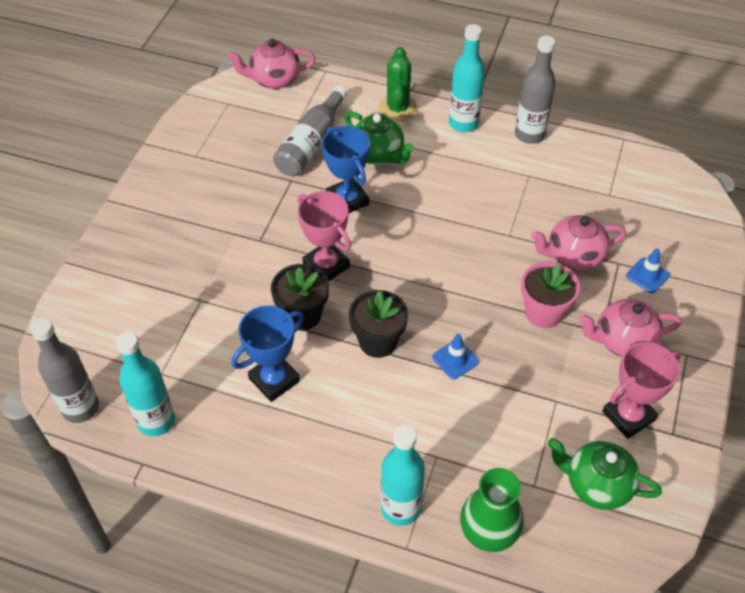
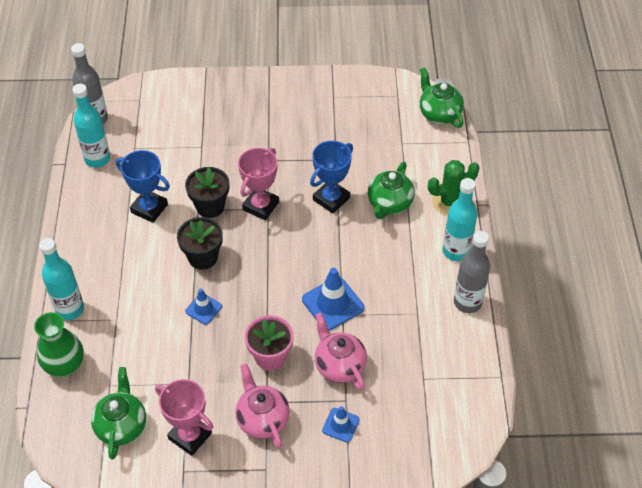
camera: 70 degrees right, 0 degrees up
pink teapot [227,39,316,89] -> green teapot [420,67,464,128]
grey bottle [273,85,348,176] -> none
none -> blue traffic cone [302,268,364,331]

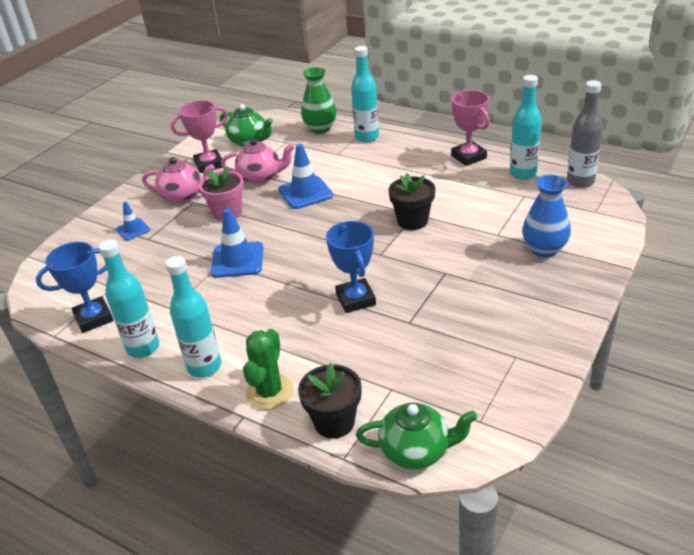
camera: 125 degrees right, 15 degrees down
blue trophy [116,150,170,223] -> blue trophy moved to [36,242,113,333]
black flower pot [177,217,223,270] -> black flower pot moved to [298,363,362,439]
blue traffic cone [185,289,222,325] -> blue traffic cone [278,144,333,209], size x1.72
pink trophy [238,148,279,220] -> pink trophy moved to [451,90,490,166]
pink teapot [315,312,367,390] -> pink teapot moved to [221,138,295,184]
green teapot [368,162,415,219] -> none
grey bottle [454,231,490,313] -> turquoise bottle [99,239,159,358]
none -> blue vase [522,175,571,258]

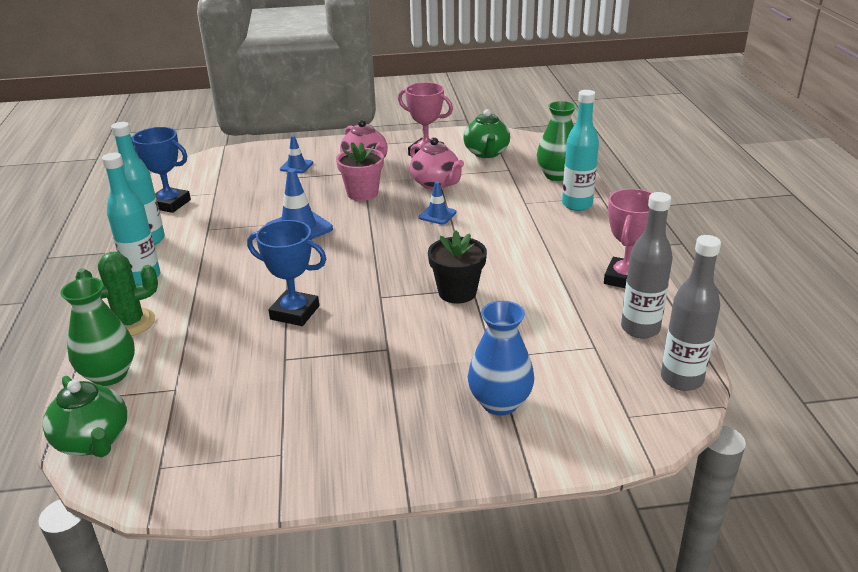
camera: 50 degrees right, 5 degrees down
blue traffic cone [278,144,333,209] -> blue traffic cone [419,181,456,225], size x0.58
black flower pot [298,363,362,439] -> green vase [60,277,135,386]
blue trophy [326,221,376,313] -> blue trophy turned 75 degrees clockwise [247,220,326,326]
turquoise bottle [510,75,542,180] -> grey bottle [621,192,673,339]

